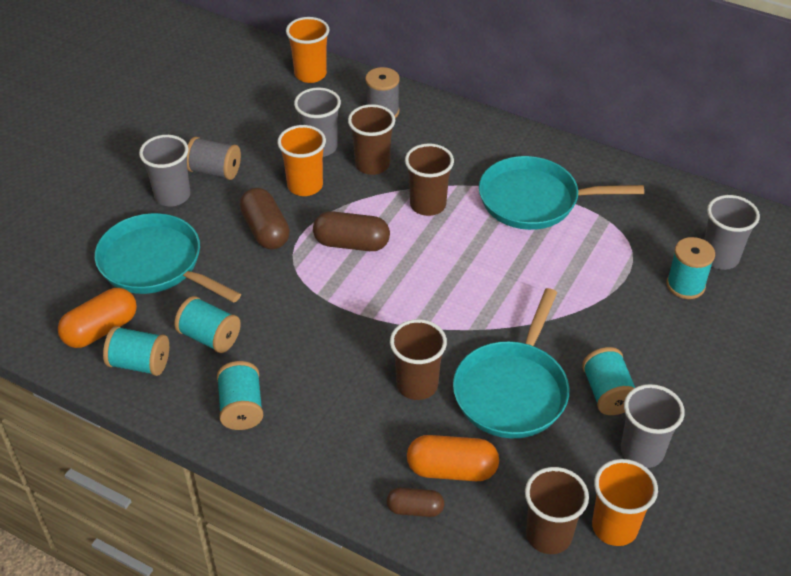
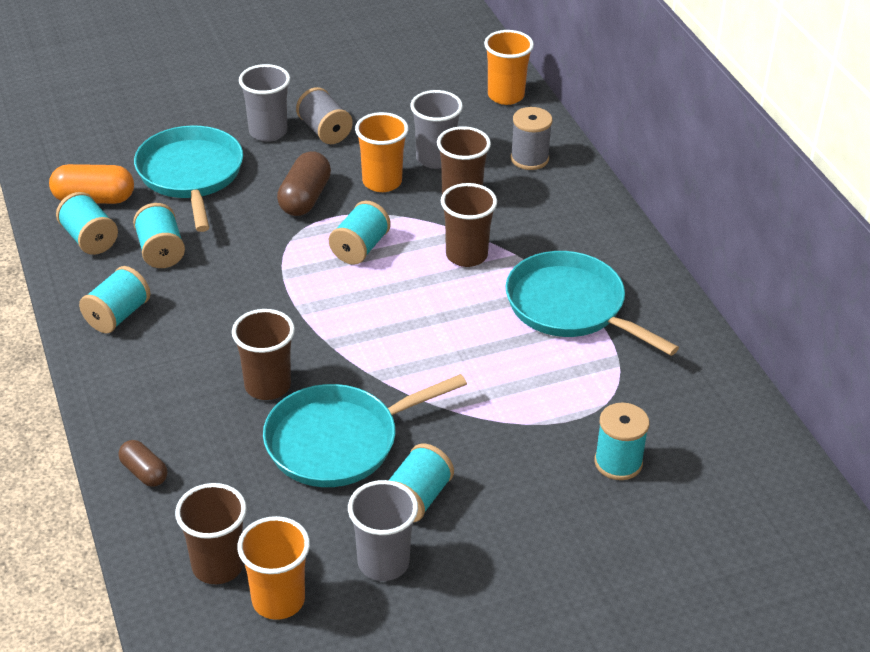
camera: 40 degrees right, 5 degrees down
brown capsule [313,211,390,251] -> turquoise spool [329,201,391,265]
orange capsule [407,435,499,481] -> none
grey cup [704,195,760,270] -> none

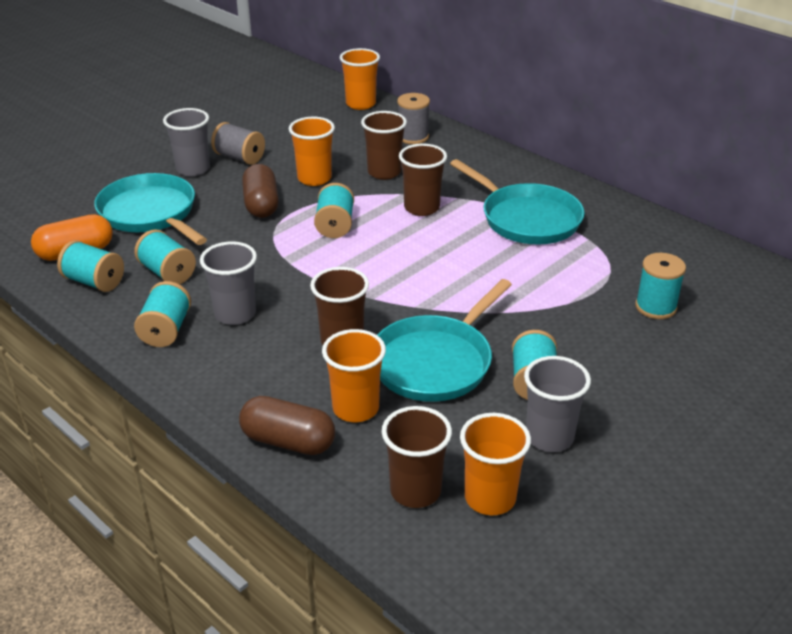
camera: 25 degrees left, 5 degrees down
brown capsule [118,440,167,487] -> brown capsule [239,396,335,455], size x1.63
grey cup [410,90,463,169] -> grey cup moved to [200,241,257,325]
turquoise pan [506,251,679,356] -> turquoise pan turned 150 degrees counterclockwise [450,159,585,245]
none -> orange cup [322,329,386,422]

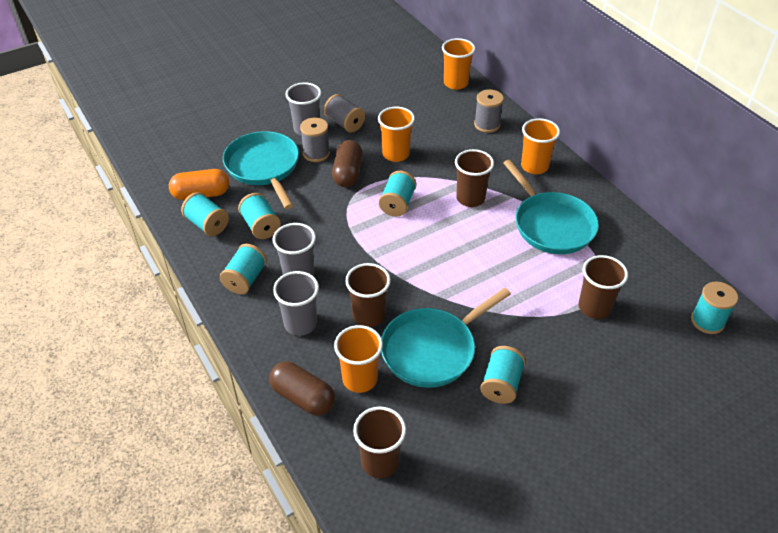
camera: 15 degrees right, 10 degrees up
brown cup [361,111,407,180] -> brown cup moved to [579,255,628,319]
orange cup [460,413,531,515] -> orange cup moved to [521,118,560,174]
grey cup [524,356,591,452] -> grey cup moved to [273,271,319,336]
turquoise spool [635,253,686,319] -> turquoise spool moved to [691,282,738,334]
none -> grey spool [300,118,330,162]

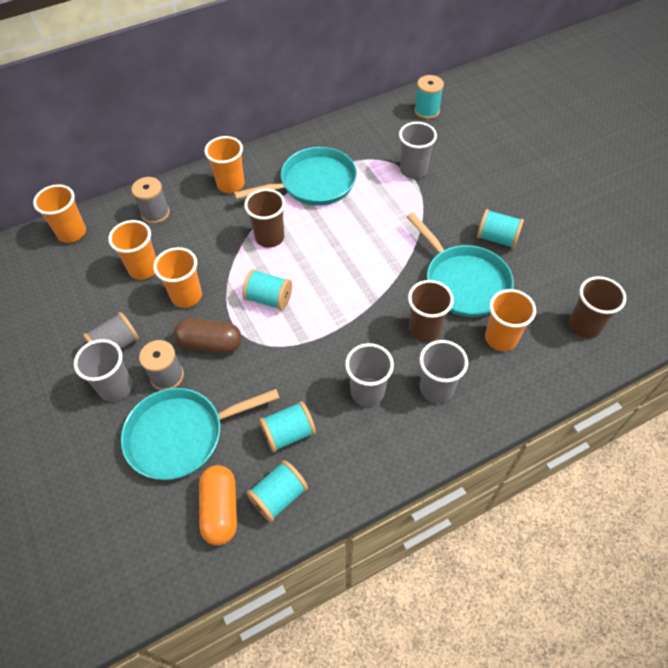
camera: 85 degrees left, 10 degrees up
turquoise spool [220,244,267,294] -> none
brown capsule [269,361,335,416] -> none
brown cup [579,255,628,319] -> grey cup [399,122,437,179]
none -> orange cup [108,220,156,280]

